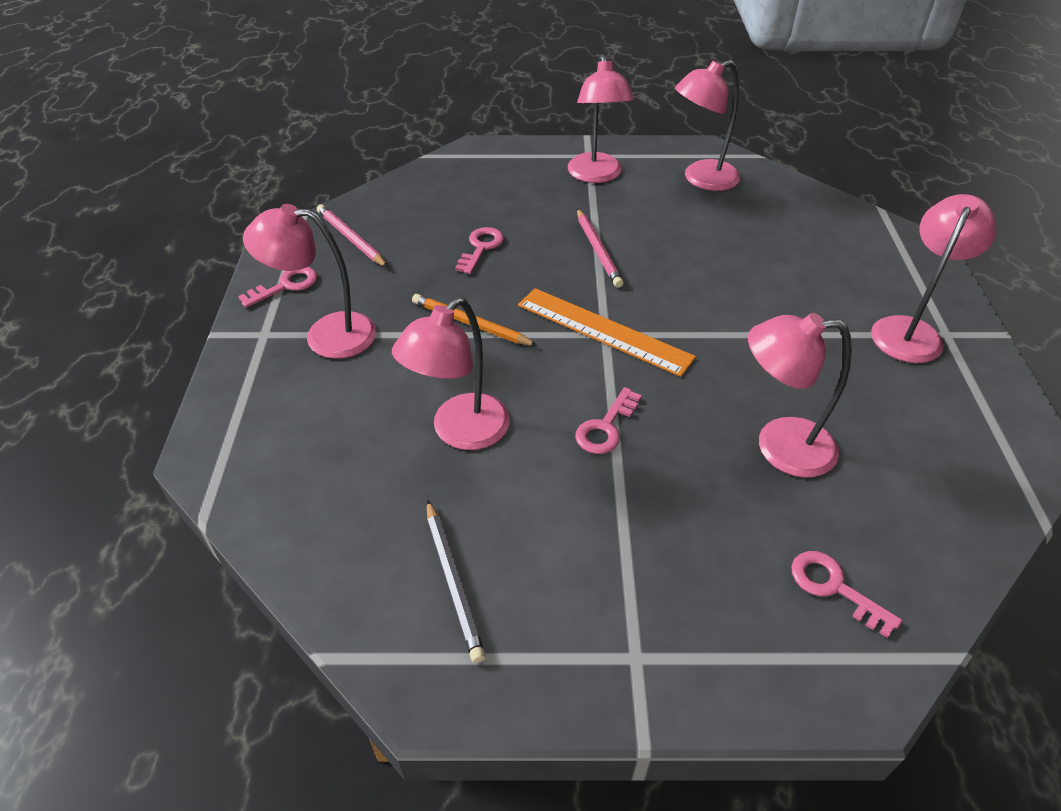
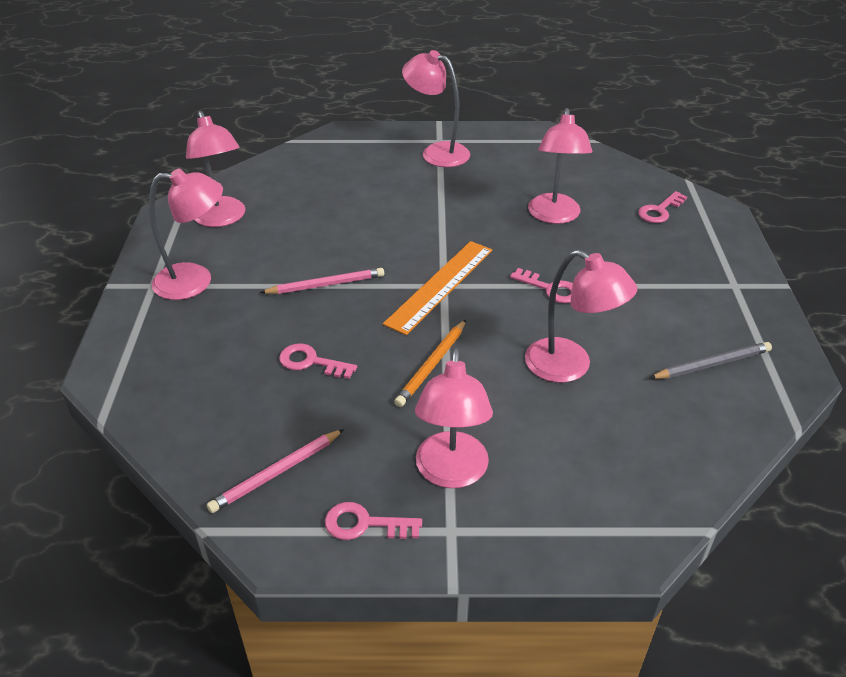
camera: 90 degrees left, 5 degrees down
pink key [238,267,317,308] -> pink key turned 45 degrees counterclockwise [325,502,422,540]

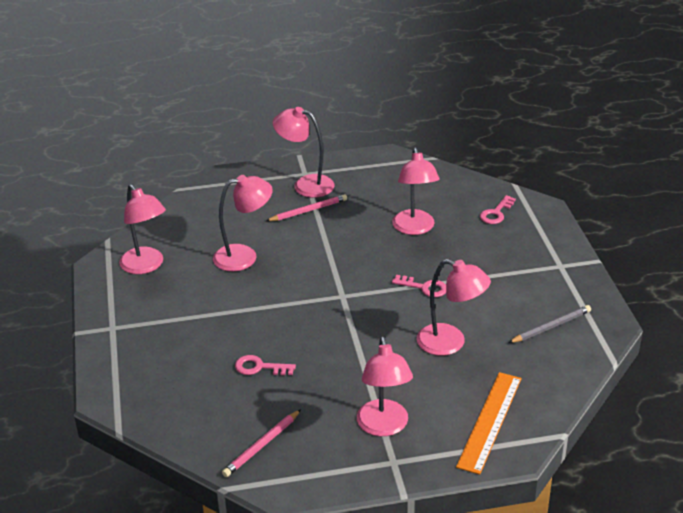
camera: 10 degrees left, 5 degrees down
pink lamp [149,169,223,300] -> pink lamp moved to [213,175,273,271]
pink pencil [260,268,384,294] -> pink pencil moved to [266,194,347,221]
pink key [325,502,422,540] -> none
orange ruler [383,241,492,335] -> orange ruler moved to [456,372,522,475]
orange pencil [394,320,466,407] -> none

